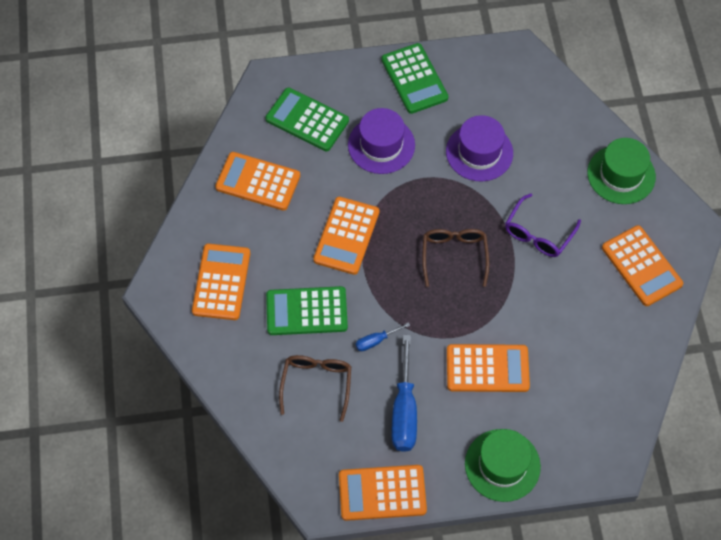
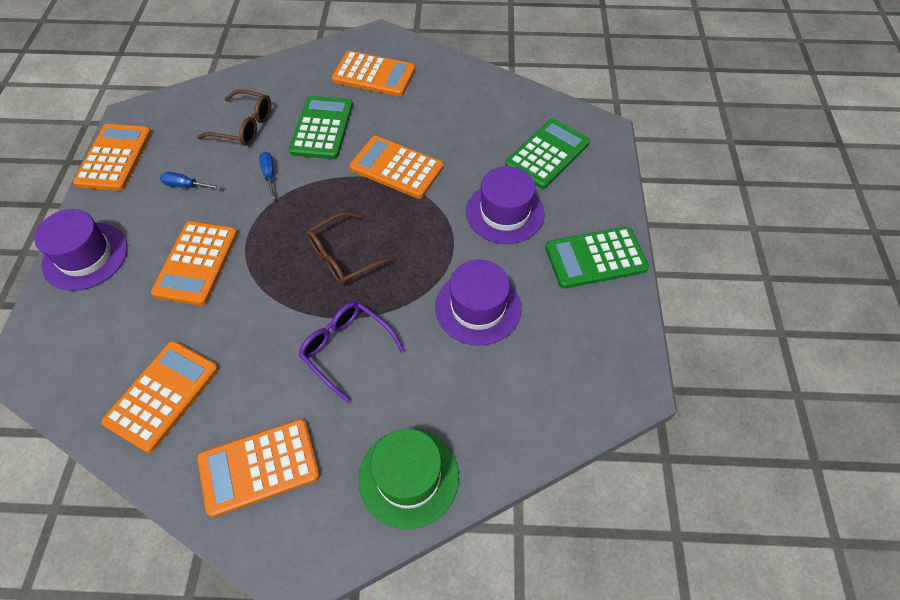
camera: 100 degrees right, 5 degrees down
orange calculator [215,152,300,211] -> orange calculator moved to [101,341,219,453]
blue screwdriver [391,335,417,452] -> blue screwdriver [160,172,221,189], size x0.49
brown glasses [422,229,489,287] -> brown glasses turned 135 degrees clockwise [306,212,397,285]
green hat [465,429,541,502] -> purple hat [34,209,128,291]

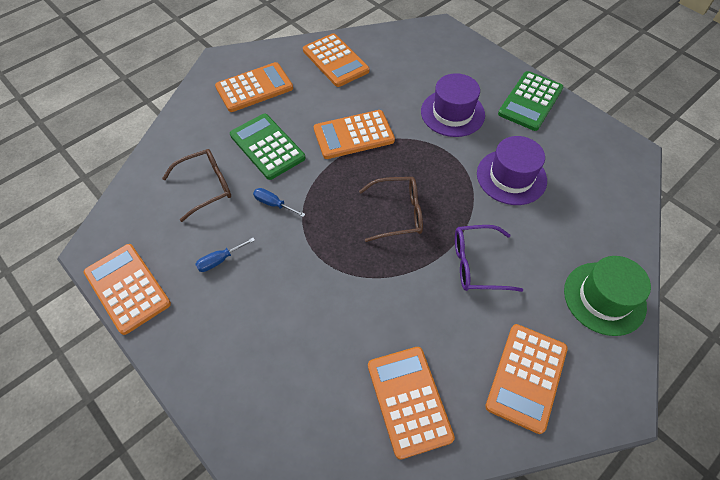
camera: 45 degrees left, 0 degrees up
purple hat [34,209,128,291] -> none
orange calculator [151,221,238,306] -> orange calculator moved to [303,33,370,87]
brown glasses [306,212,397,285] -> brown glasses turned 105 degrees counterclockwise [359,177,423,242]
green calculator [505,119,590,189] -> none

